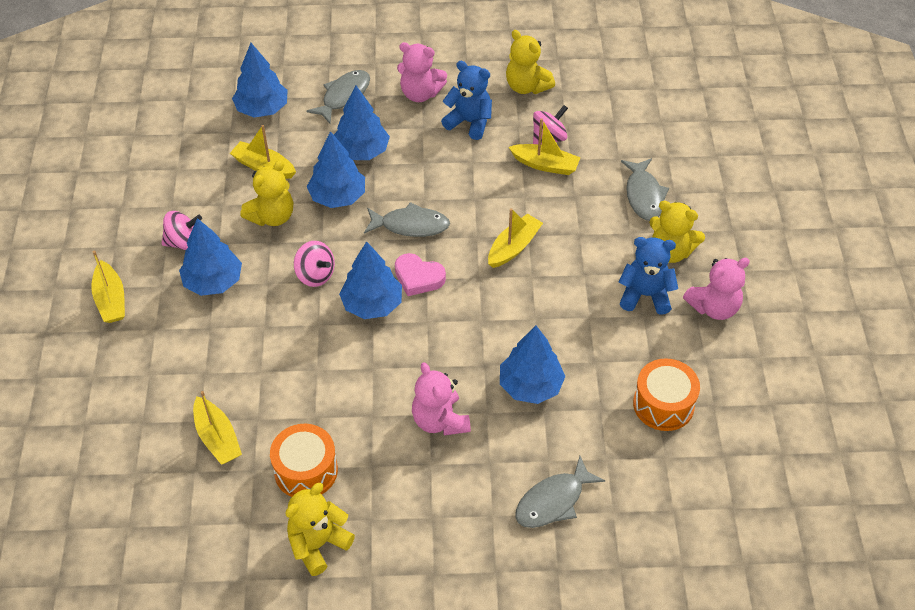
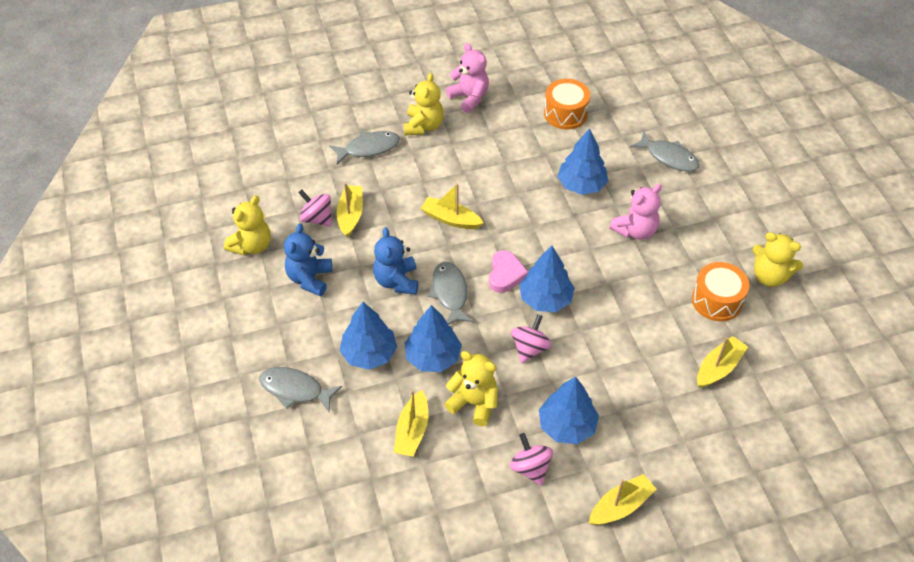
camera: 105 degrees left, 0 degrees up
blue tree [232,43,288,118] -> none
pink teddy bear [397,42,447,102] -> none
blue teddy bear [619,237,678,315] -> blue teddy bear moved to [373,227,418,294]

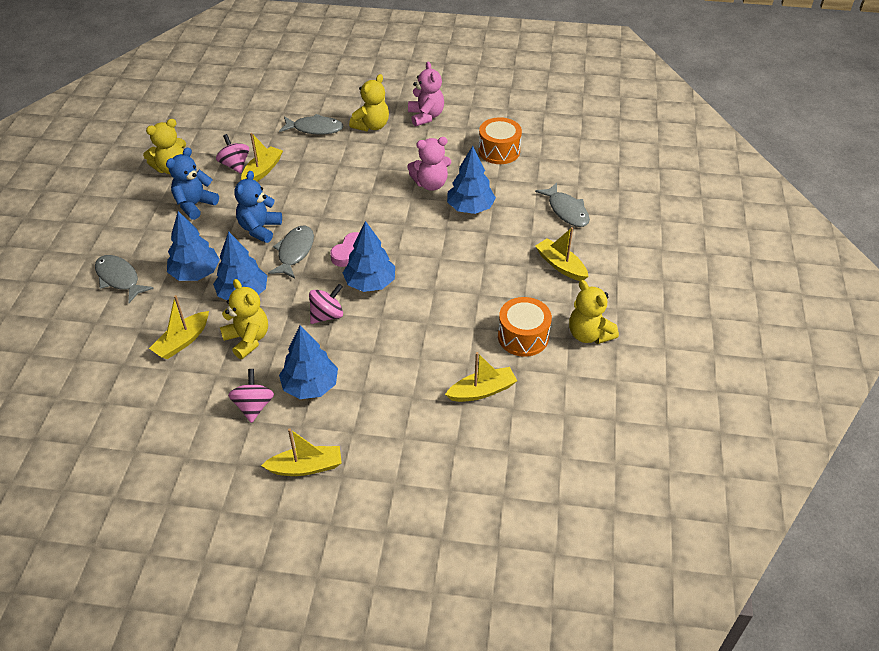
camera: 25 degrees right, 5 degrees down
yellow boat [421,183,483,229] -> yellow boat moved to [535,227,588,281]
pink teddy bear [610,184,662,240] -> pink teddy bear moved to [407,137,451,191]

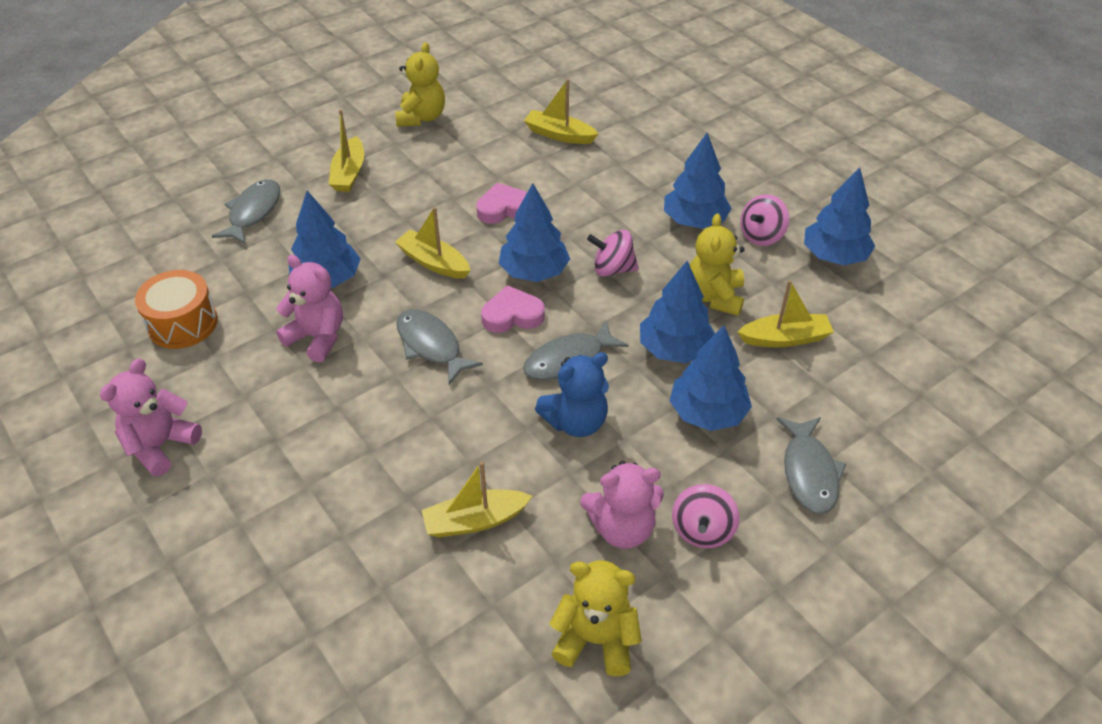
camera: 135 degrees left, 0 degrees up
blue teddy bear [166,147,219,220] -> pink teddy bear [580,461,664,549]
pink spinning top [216,134,249,174] -> pink spinning top moved to [672,484,740,548]
yellow boat [261,428,342,476] -> yellow boat moved to [395,207,471,279]
grey fish [279,114,344,135] -> grey fish moved to [397,310,483,385]
yellow teddy bear [349,74,389,131] -> none
orange drum [498,297,552,357] -> none
none -> pink heart [476,183,527,224]
none -> blue tree [804,167,875,265]

